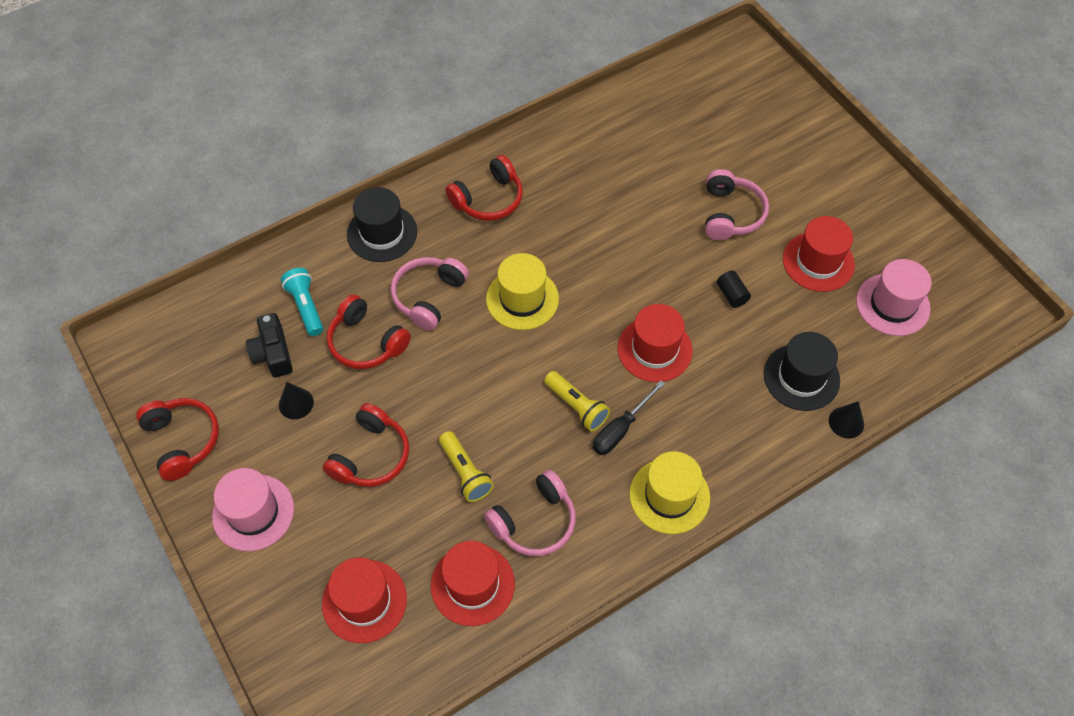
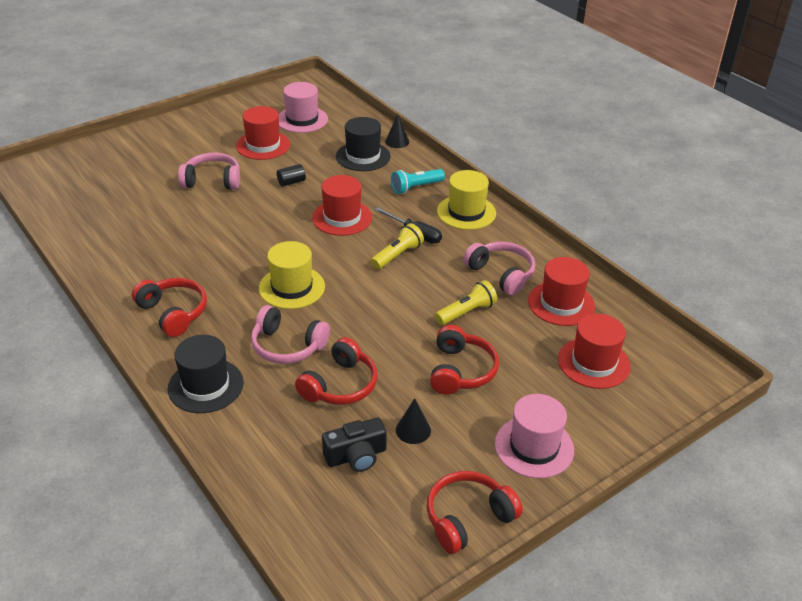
camera: 95 degrees left, 20 degrees down
turquoise flashlight [281,268,323,336] -> turquoise flashlight moved to [391,169,445,194]
red headphones [323,403,409,487] -> red headphones turned 75 degrees clockwise [430,325,499,395]

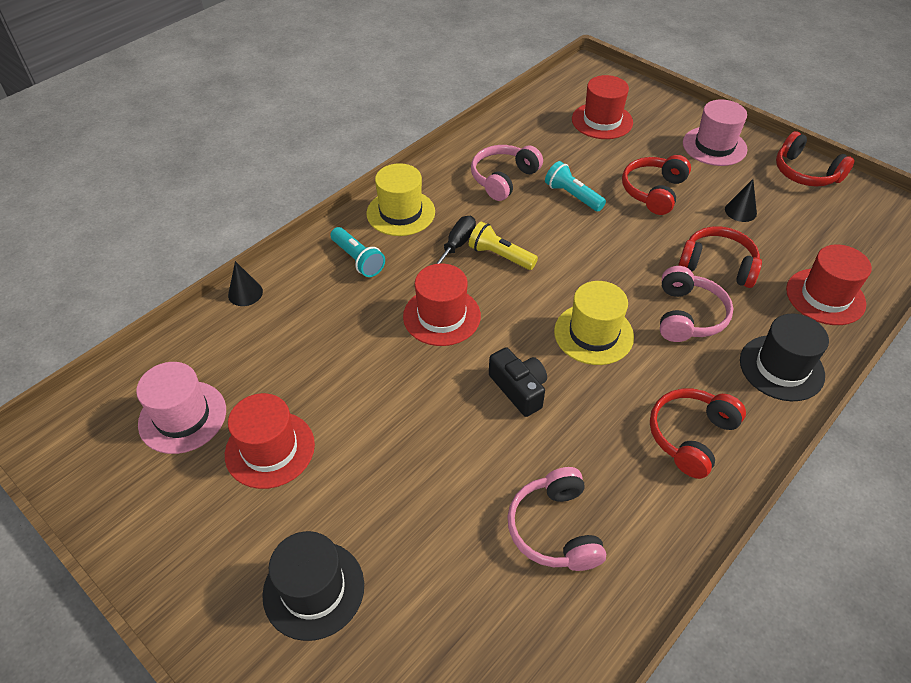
camera: 100 degrees left, 10 degrees up
pink headphones [178,153,240,190] -> pink headphones moved to [507,467,606,571]
black cylinder [277,164,306,187] -> none
black camera [322,418,387,472] -> black camera moved to [489,347,547,417]
black hat [336,117,390,171] -> black hat moved to [262,531,364,641]
red headphones [430,325,499,395] -> red headphones turned 60 degrees counterclockwise [622,155,691,215]
yellow flashlight [435,280,497,325] -> turquoise flashlight [545,161,606,212]
red hat [528,257,595,326] -> red hat moved to [786,244,872,325]

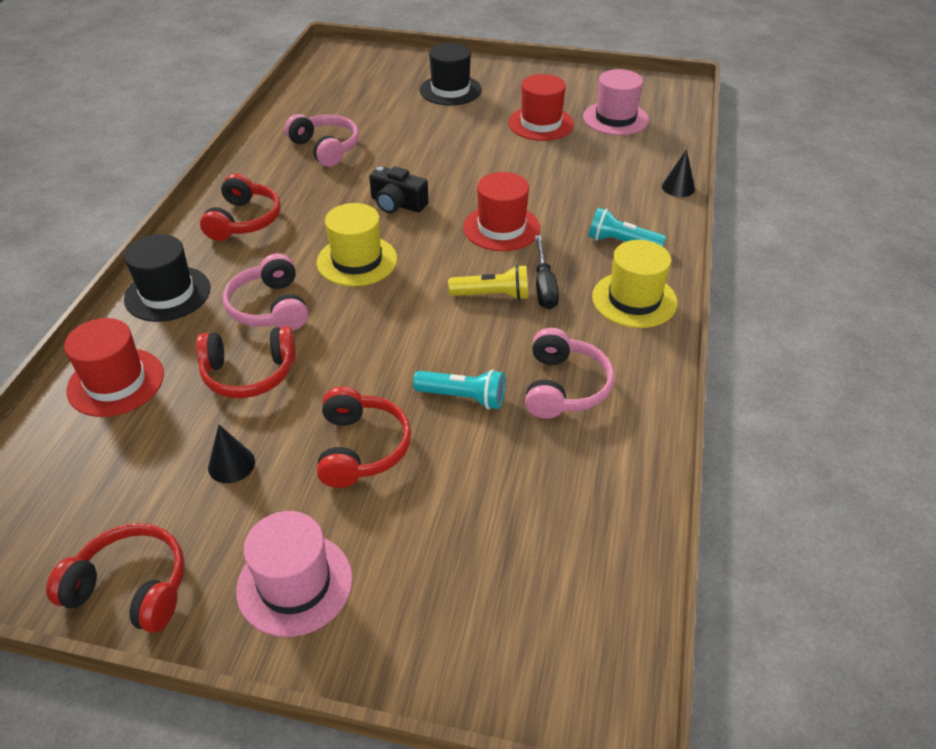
camera: 150 degrees right, 5 degrees down
red hat [572,75,633,139] -> none

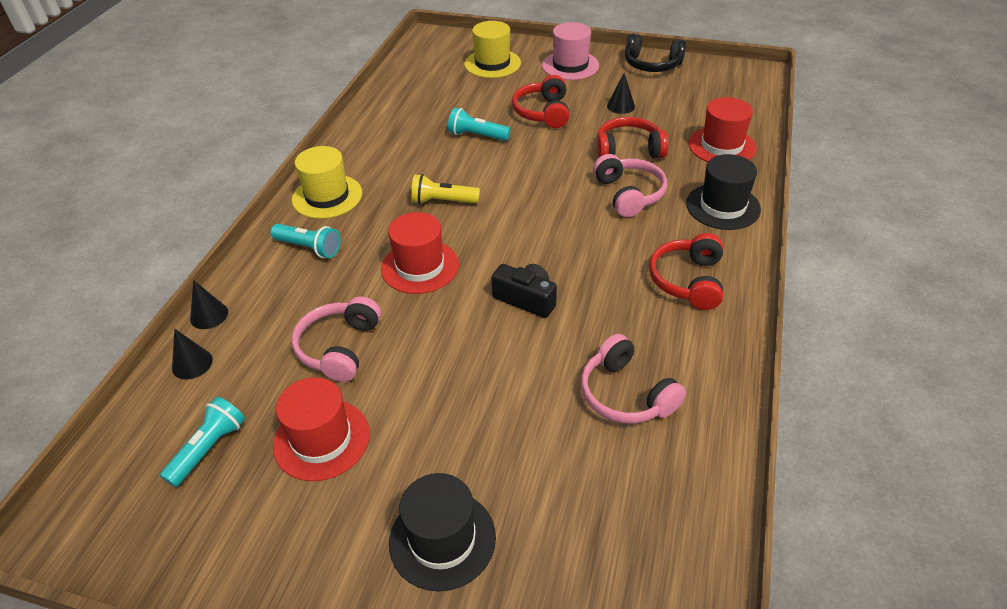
camera: 175 degrees left, 0 degrees up
red headphones [46,523,185,633] -> black headphones [625,33,687,72]
yellow hat [317,203,397,286] -> yellow hat moved to [464,21,521,78]
pink headphones [525,328,615,419] -> pink headphones moved to [292,296,381,382]
black screwdriver [535,235,559,310] -> none
pink hat [583,69,649,135] -> turquoise flashlight [160,397,245,487]
none -> black cone [172,329,213,380]

